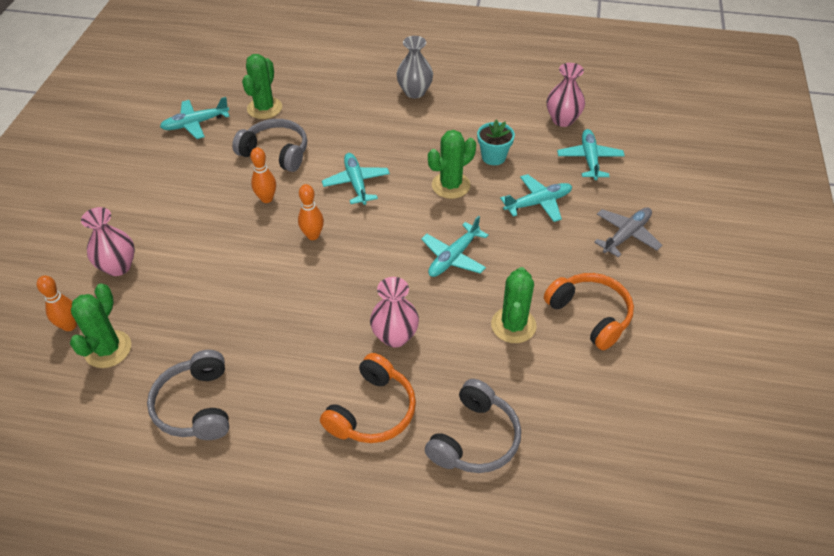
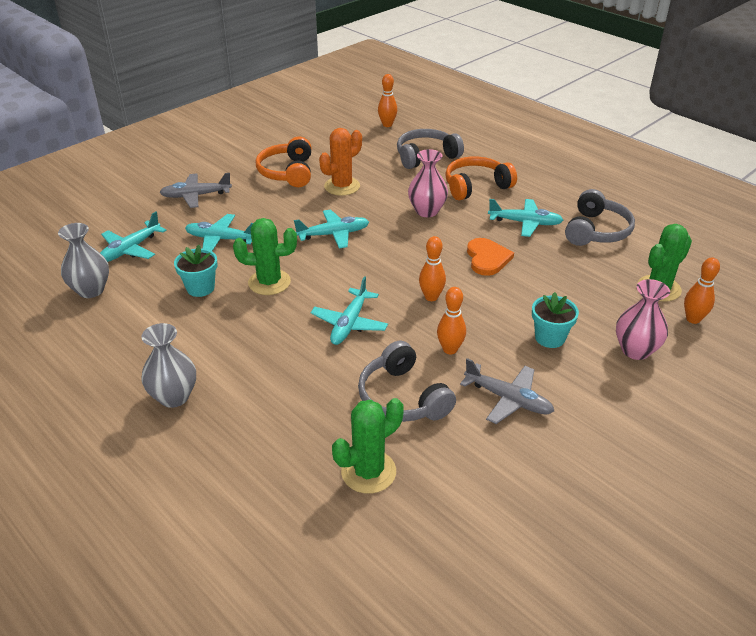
camera: 145 degrees left, 10 degrees down
turquoise plane [160,97,230,139] -> turquoise plane moved to [488,199,563,237]
green cactus [491,267,537,343] -> orange cactus [319,128,362,196]
pink vase [547,63,585,127] -> grey vase [58,223,109,298]
none -> orange bowling pin [378,74,397,127]
none -> grey plane [460,358,554,424]
none -> orange heart [467,238,514,276]
none -> turquoise flower pot [532,292,579,348]

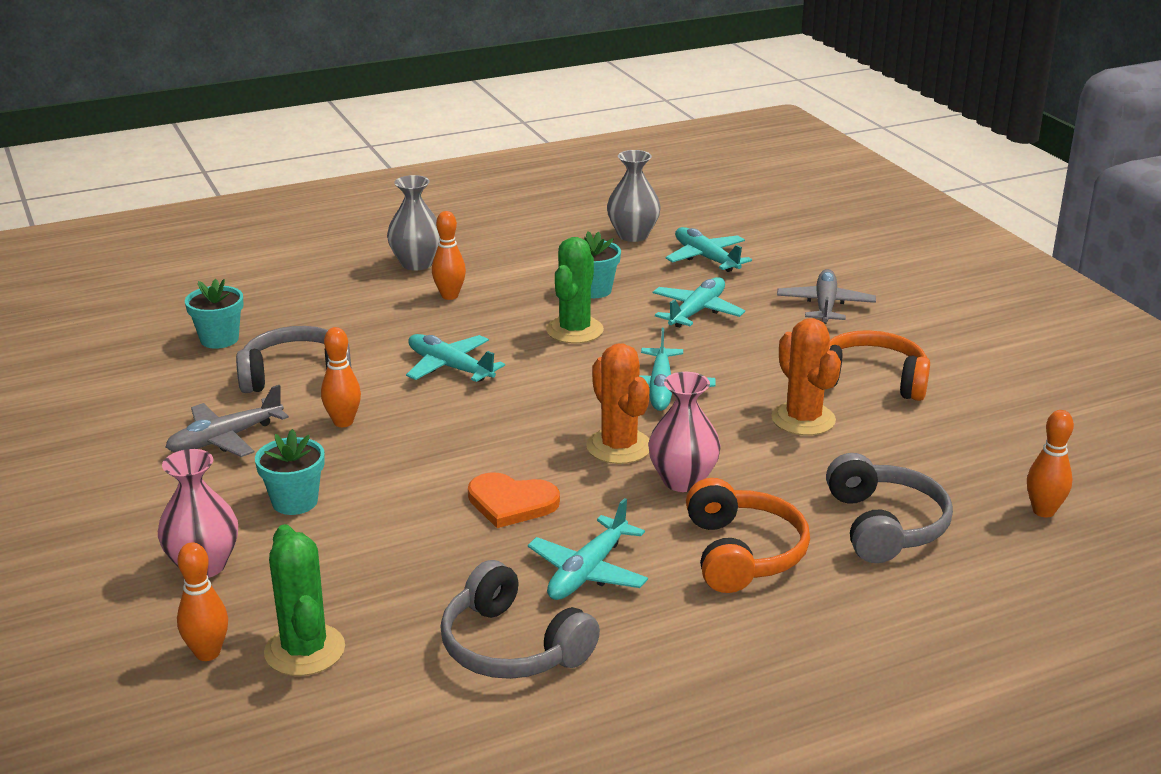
camera: 110 degrees right, 10 degrees down
green cactus [332,398,404,494] -> turquoise flower pot [185,279,244,349]
orange bowling pin [419,236,446,301] -> orange bowling pin moved to [432,211,466,300]
none -> orange cactus [586,343,650,464]

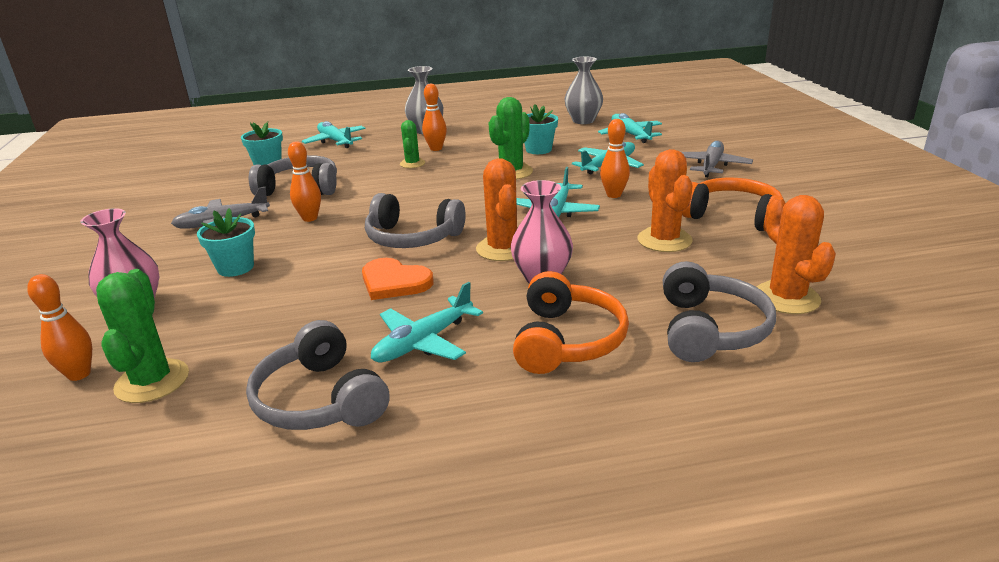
camera: 15 degrees right, 0 degrees up
turquoise plane [406,334,505,382] -> turquoise plane moved to [302,121,365,148]
orange bowling pin [1027,410,1074,518] -> orange bowling pin moved to [600,119,630,198]
none -> grey headphones [365,193,466,248]
none -> green cactus [400,120,425,168]
none -> orange cactus [757,195,836,314]

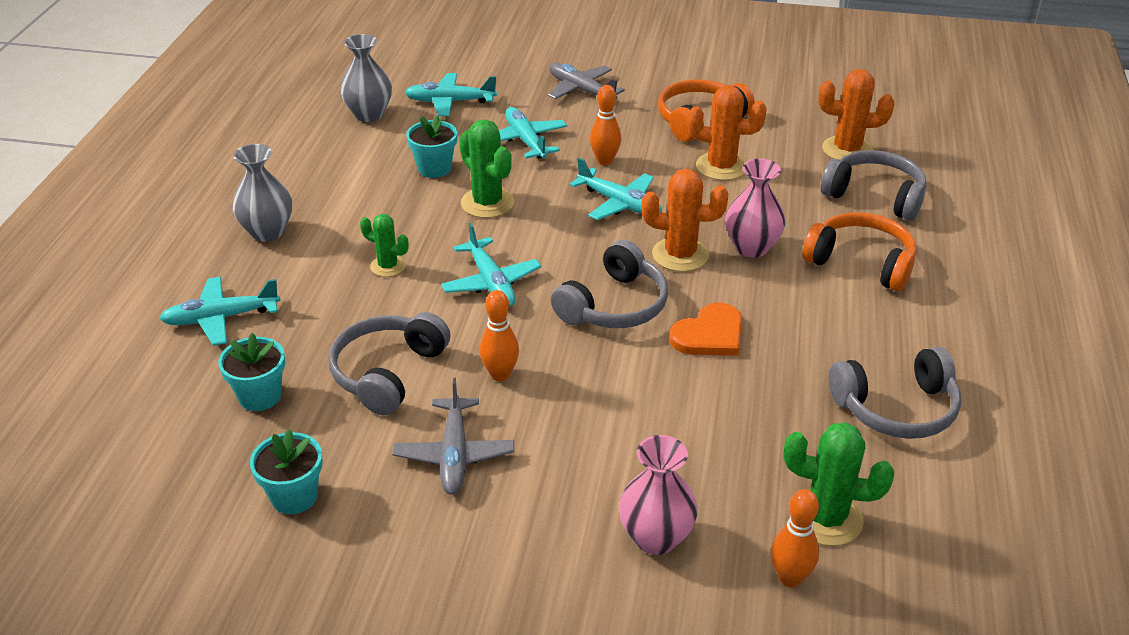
camera: 70 degrees left, 10 degrees up
turquoise flower pot [197,208,255,277] -> turquoise flower pot moved to [250,429,323,514]
turquoise plane [371,282,483,362] -> turquoise plane moved to [441,223,541,307]
orange bowling pin [422,84,447,151] -> none

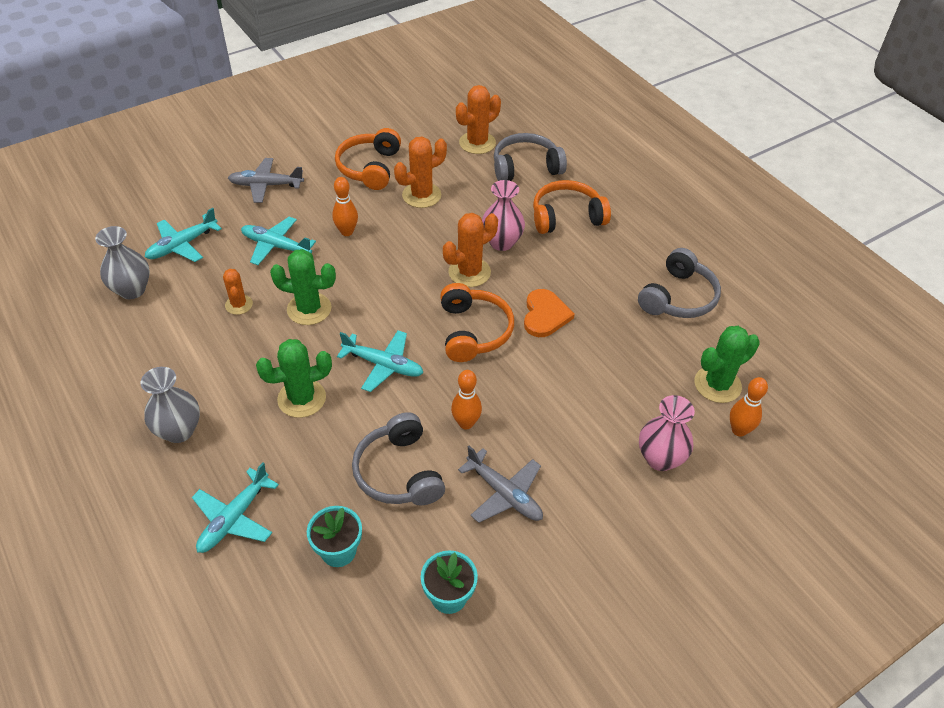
camera: 45 degrees left, 10 degrees up
green cactus [360,214,409,277] -> green cactus [256,339,332,418], size x1.62
turquoise flower pot [406,115,457,178] -> orange cactus [223,269,253,315]
grey headphones [551,240,668,328] -> orange headphones [440,283,514,362]
turquoise plane [569,158,662,220] -> none

